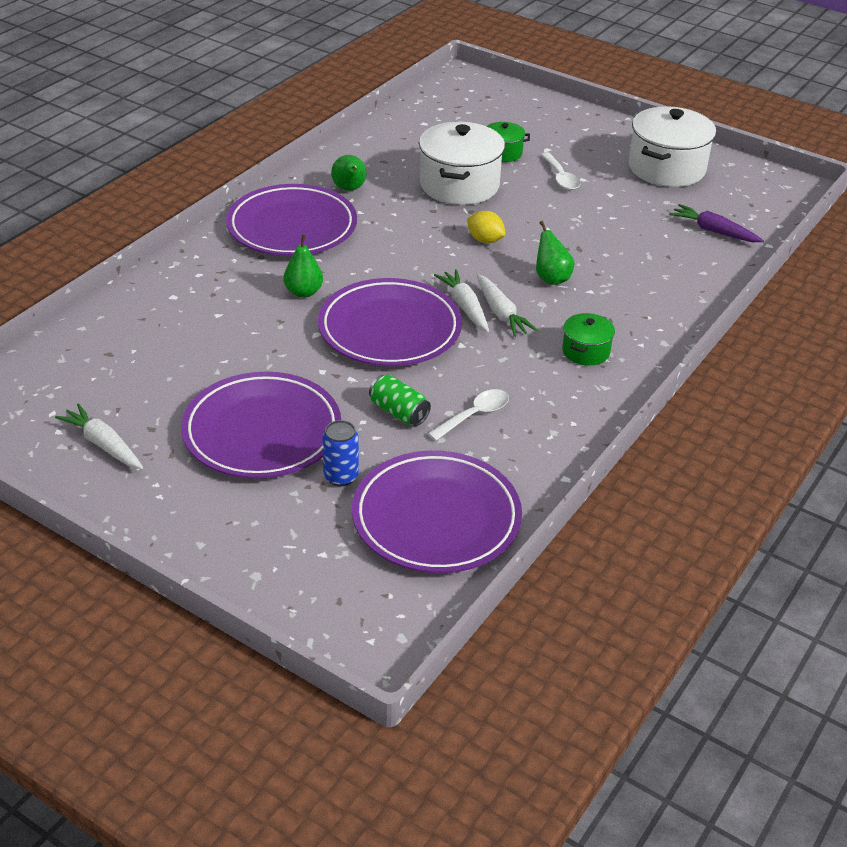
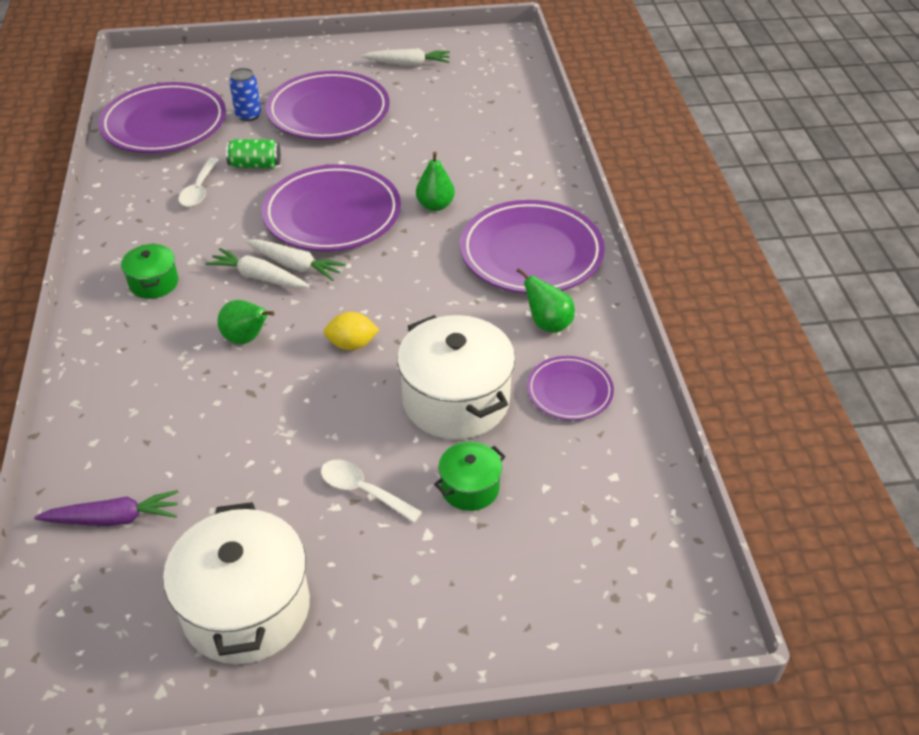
camera: 140 degrees right, 5 degrees up
none -> purple plate [527,356,614,421]

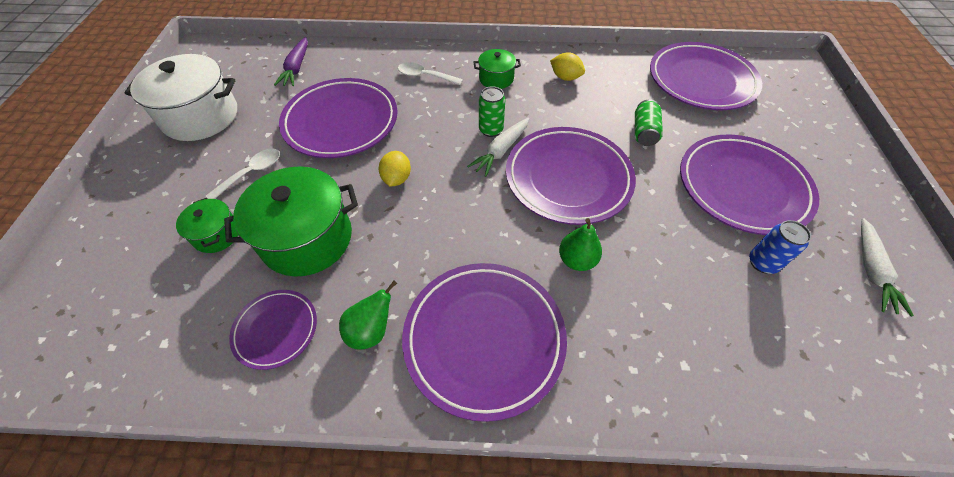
camera: 100 degrees right, 10 degrees up
white spoon [179,158,219,207] -> white spoon moved to [398,62,463,85]
white carrot [205,248,310,288] -> green can [479,86,506,137]
green pear [218,300,275,344] -> none
blue can [229,68,261,121] -> blue can moved to [749,220,811,274]
white pot [397,315,515,440] -> green pot [224,166,358,277]
none -> purple plate [279,78,398,158]
none -> yellow lemon [550,52,585,81]

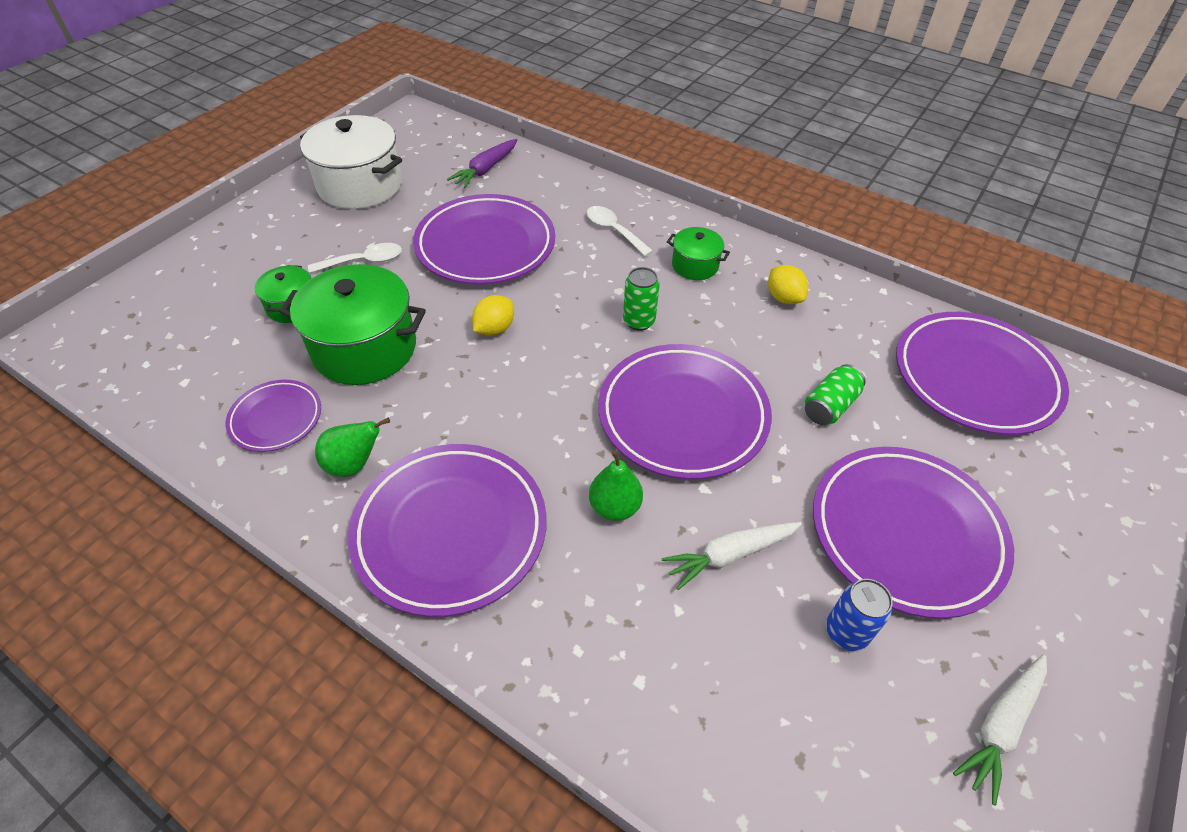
camera: 30 degrees right, 5 degrees down
white carrot [467,118,529,177] -> white carrot moved to [662,522,802,590]

